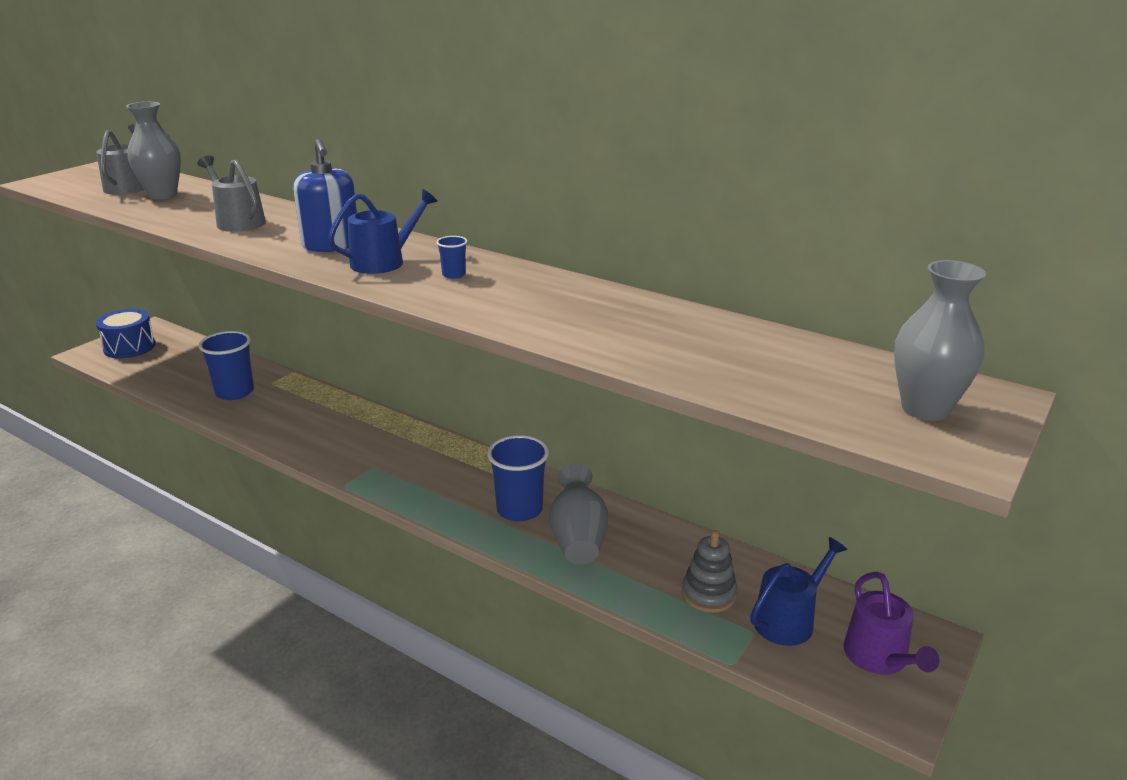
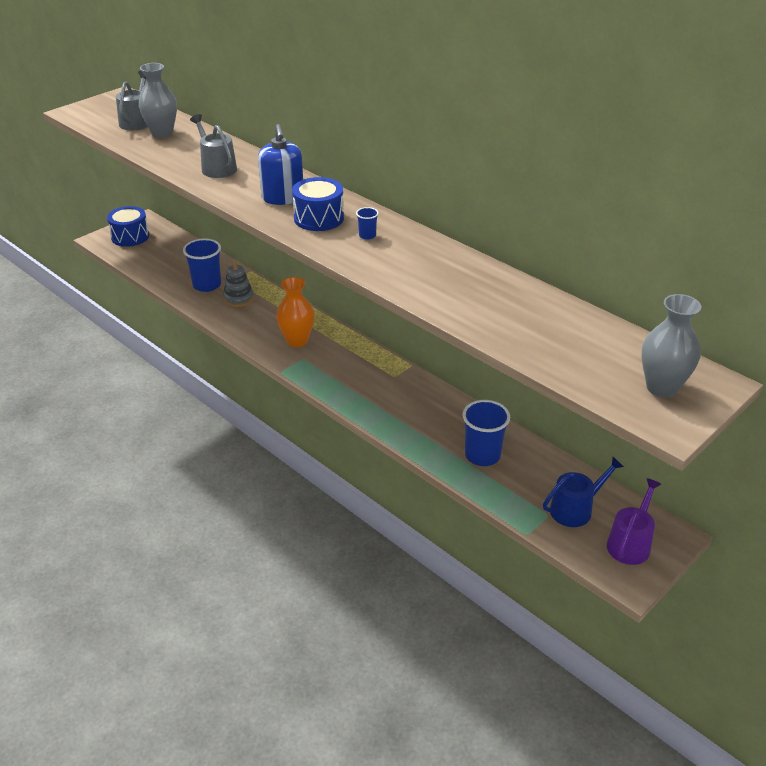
camera: 10 degrees right, 10 degrees up
blue watering can [328,189,437,274] -> blue drum [292,177,344,231]
blue cup [487,435,549,522] -> blue cup moved to [462,400,510,466]
grey vase [549,464,608,565] -> none
grey stacking toy [682,530,737,613] -> grey stacking toy moved to [223,261,254,307]
purple watering can [844,572,939,675] -> purple watering can turned 150 degrees counterclockwise [607,478,661,565]
none -> orange vase [276,277,315,347]

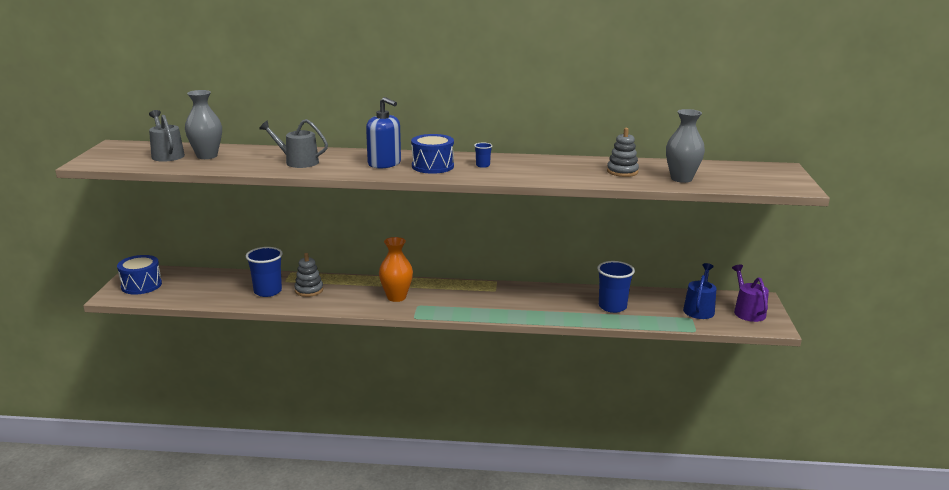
camera: 40 degrees left, 15 degrees down
grey vase [641,294,701,398] -> grey vase moved to [666,109,705,183]
none -> grey stacking toy [607,128,639,177]

